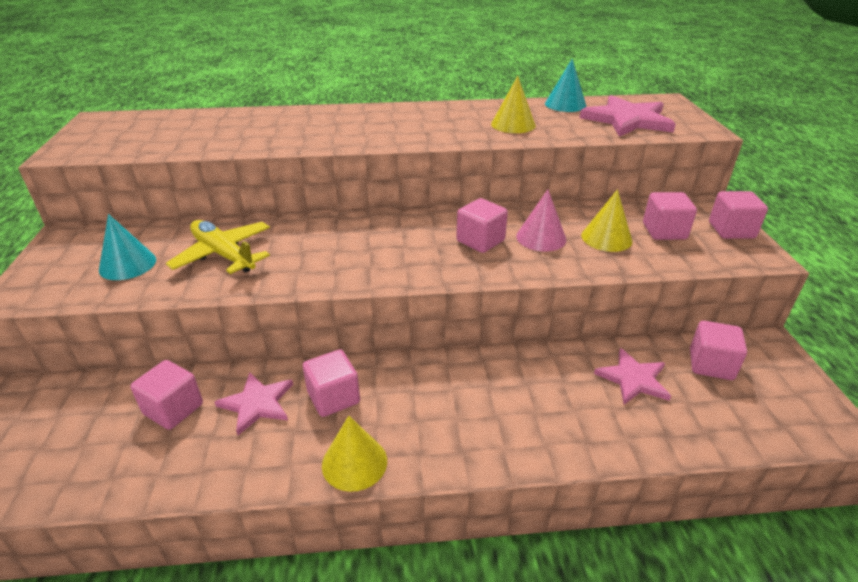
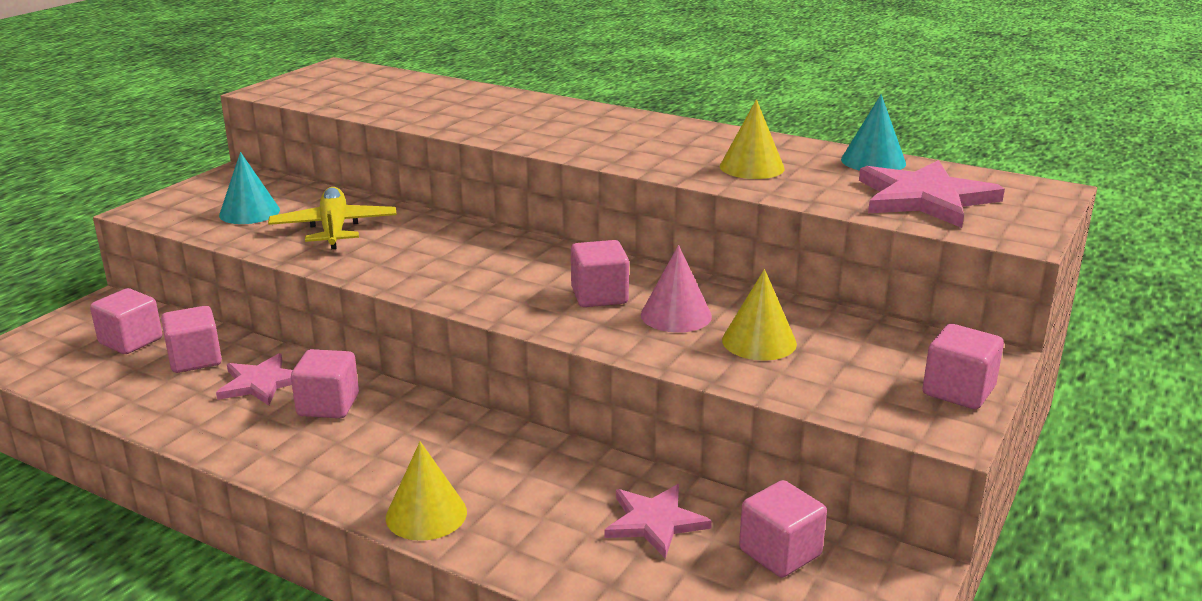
camera: 35 degrees right, 10 degrees down
yellow cone [322,416,387,492] -> yellow cone moved to [386,441,467,541]
pink cube [643,192,697,240] -> pink cube moved to [90,288,162,354]

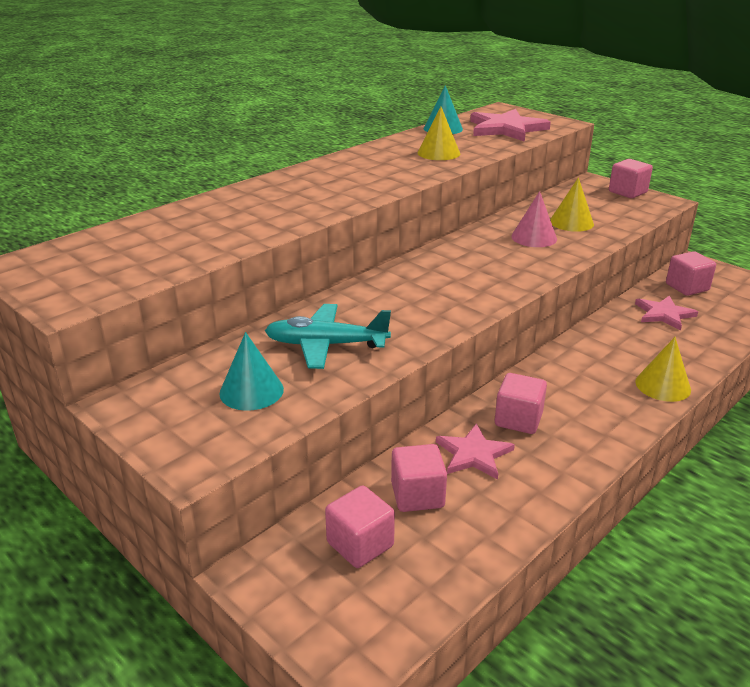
camera: 75 degrees left, 5 degrees up
yellow plane [268,187,397,249] -> turquoise plane [265,304,391,369]
pink cube [571,240,629,307] -> none

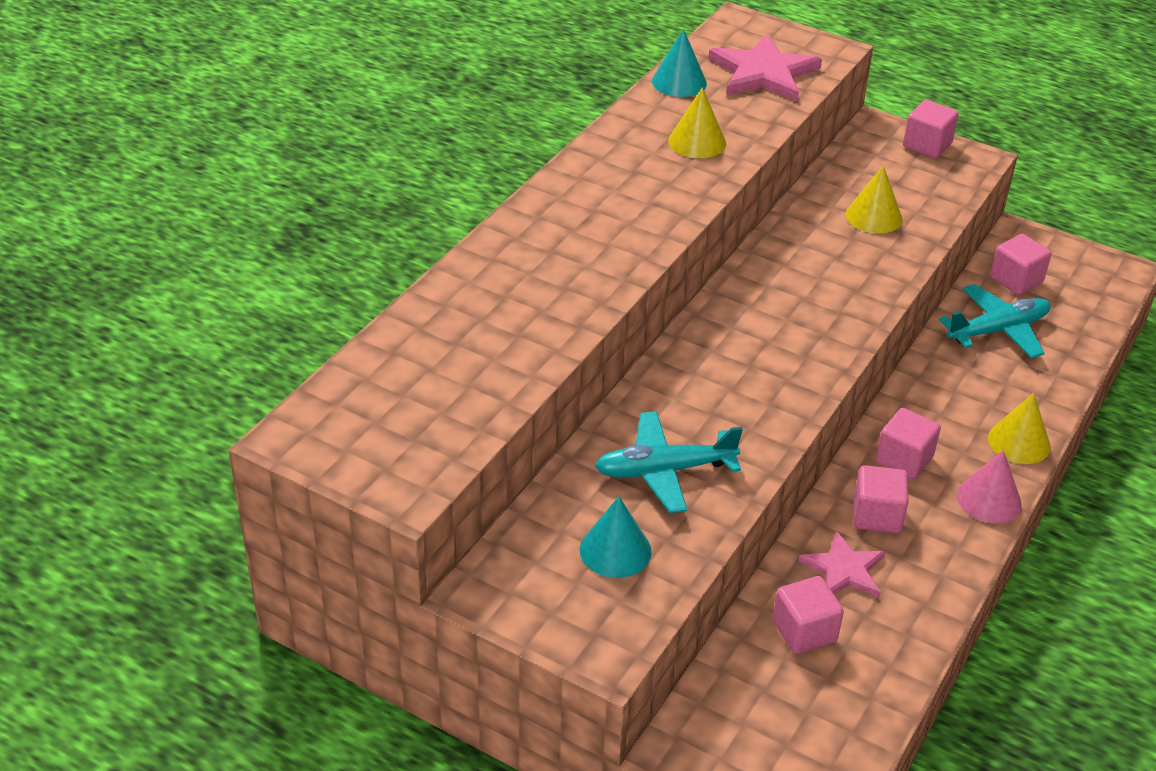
camera: 15 degrees left, 10 degrees up
pink cube [325,485,395,568] -> pink cube moved to [876,408,941,479]
pink cone [511,191,557,247] -> pink cone moved to [957,450,1022,523]
pink star [635,296,698,331] -> turquoise plane [939,284,1051,358]

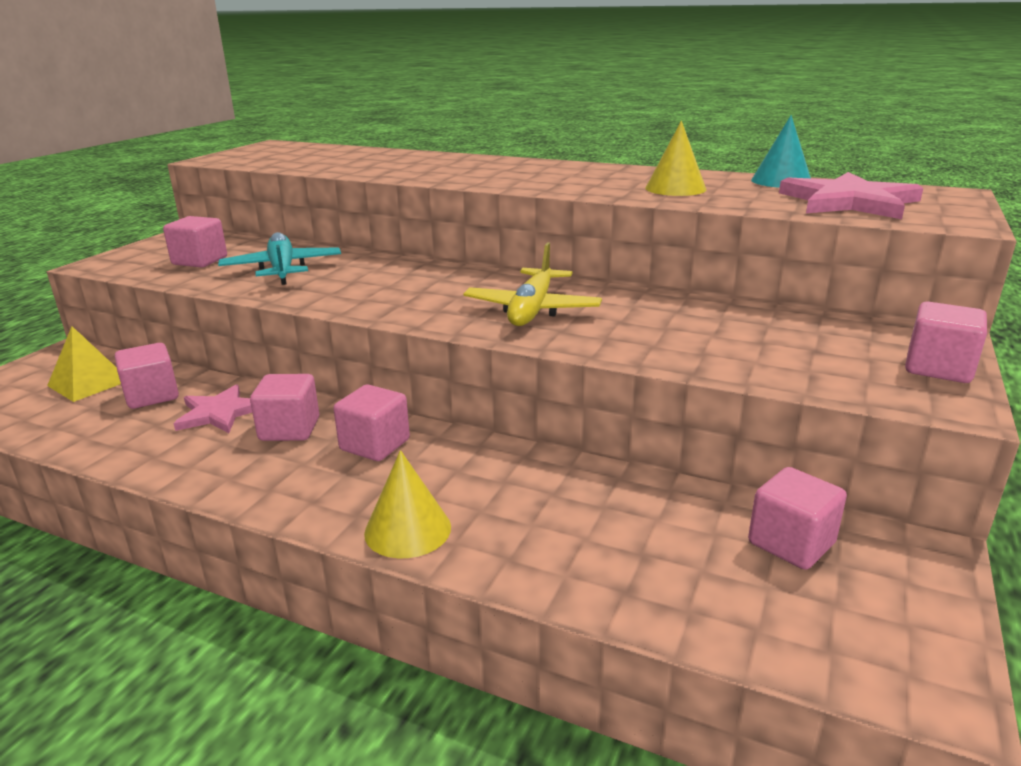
camera: 85 degrees right, 15 degrees down
turquoise cone [580,496,652,578] -> pink cube [163,216,227,267]
yellow cone [846,165,902,234] -> none
turquoise plane [939,284,1051,358] -> none
pink cone [957,450,1022,523] -> none
none -> yellow pyramid [47,326,121,402]
none -> yellow plane [463,243,602,326]

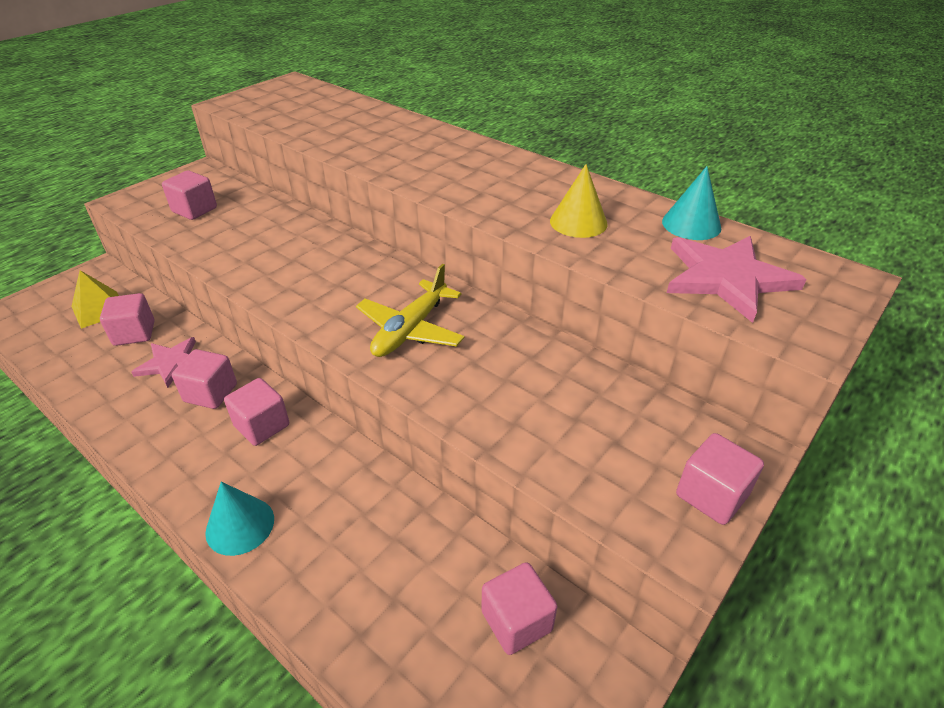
camera: 15 degrees right, 15 degrees up
turquoise plane [218,232,341,285] -> none
yellow cone [364,450,451,558] -> turquoise cone [205,482,274,556]

